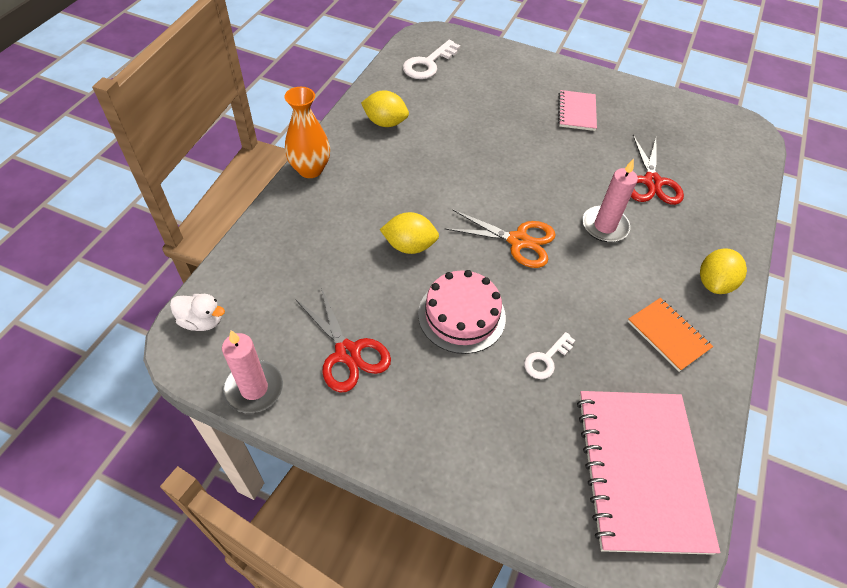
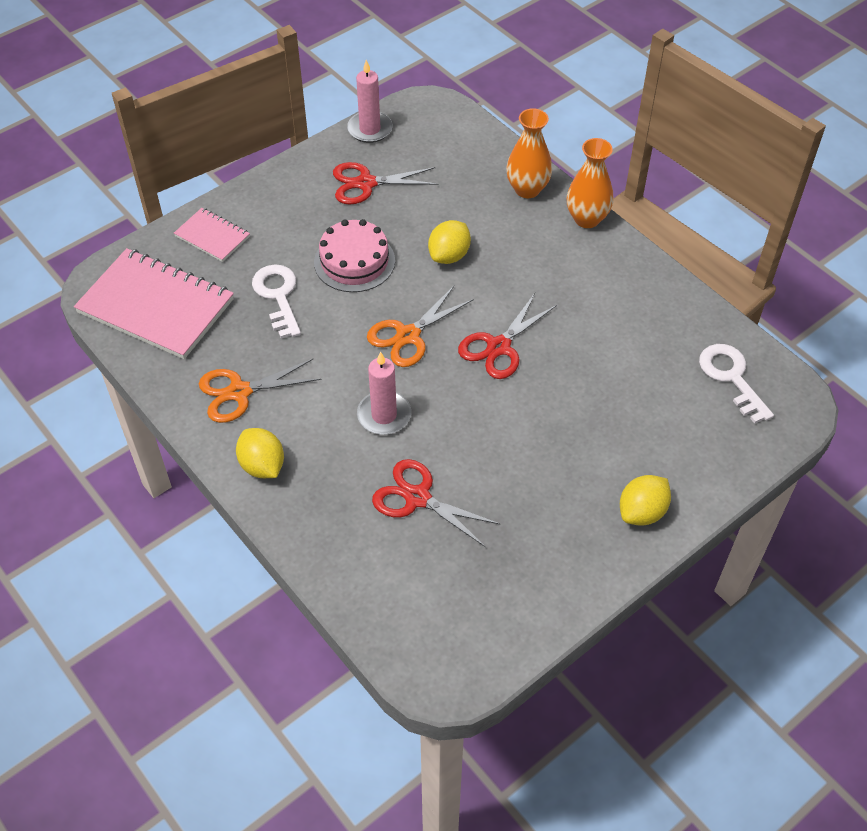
camera: 120 degrees right, 0 degrees up
white duck [170,294,225,331] -> none
yellow lemon [361,90,409,127] -> yellow lemon moved to [620,475,671,526]
white key [524,332,576,379] -> white key [252,265,301,339], size x1.63
pink notebook [558,90,597,131] -> pink notebook moved to [174,208,250,262]
orange notebook [628,298,713,372] -> orange scissors [199,358,322,423]
none -> red scissors [458,293,557,379]
none -> orange vase [506,108,552,198]

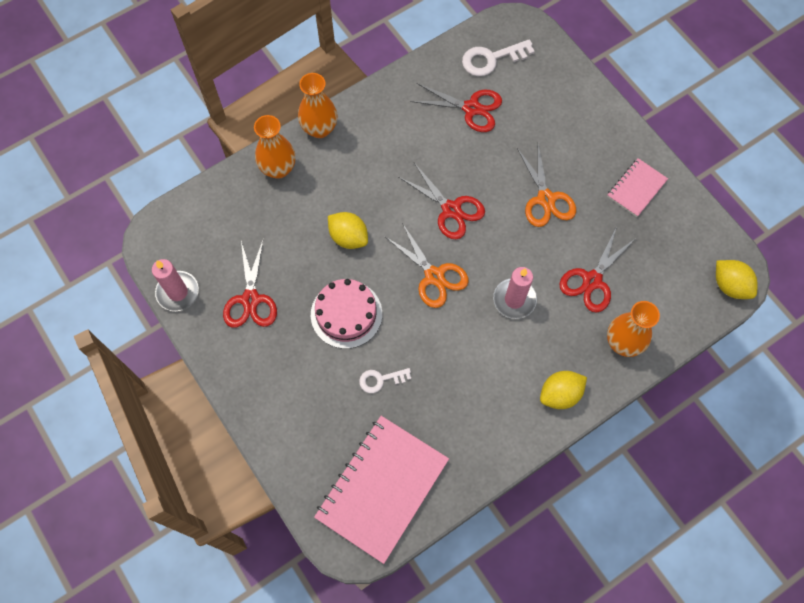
camera: 85 degrees left, 15 degrees up
pink notebook [174,208,250,262] -> pink notebook moved to [607,158,668,217]
orange scissors [199,358,322,423] -> orange scissors moved to [517,144,576,227]
white key [252,265,301,339] -> white key [359,368,411,393], size x0.61
yellow lemon [620,475,671,526] -> yellow lemon moved to [716,260,758,299]
none -> red scissors [411,83,502,132]
none -> orange vase [607,301,660,357]

